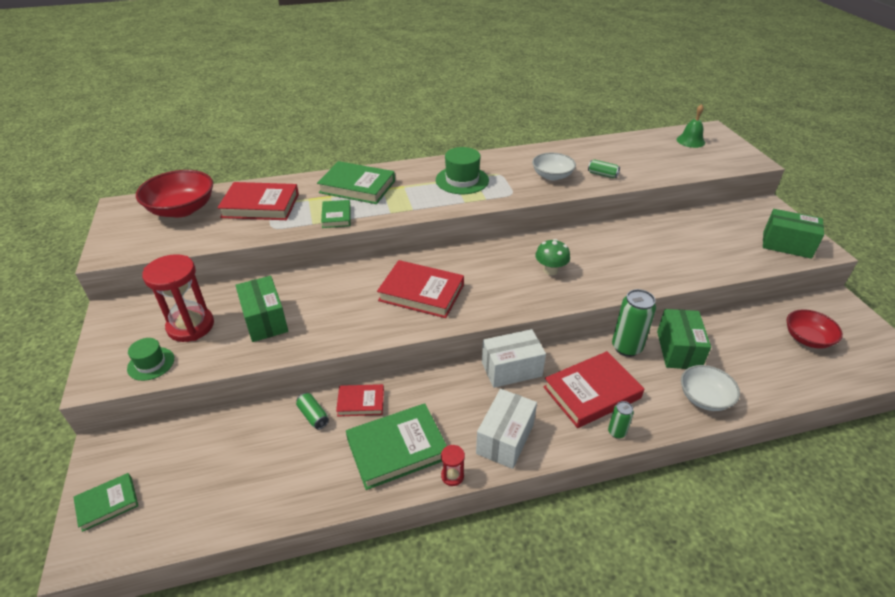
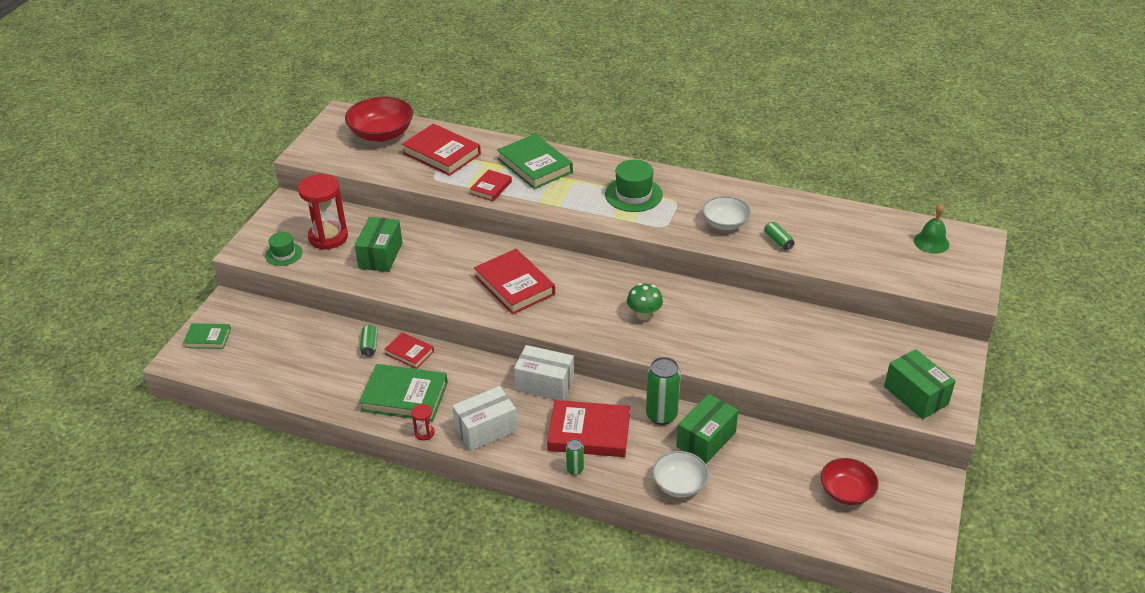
camera: 35 degrees right, 0 degrees up
green book [321,200,351,228] -> red book [470,170,512,201]

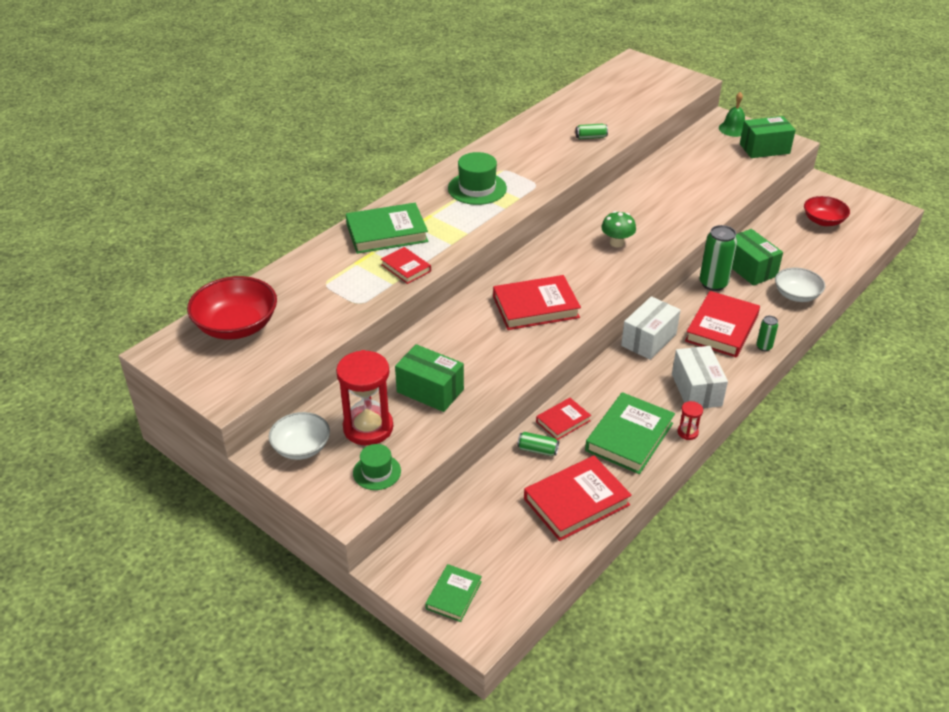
camera: 70 degrees left, 0 degrees up
red book [402,124,481,176] -> red book moved to [524,456,632,541]
white bowl [702,196,751,230] -> white bowl moved to [269,412,330,460]
green bell [914,204,949,254] -> green bell moved to [719,92,745,137]

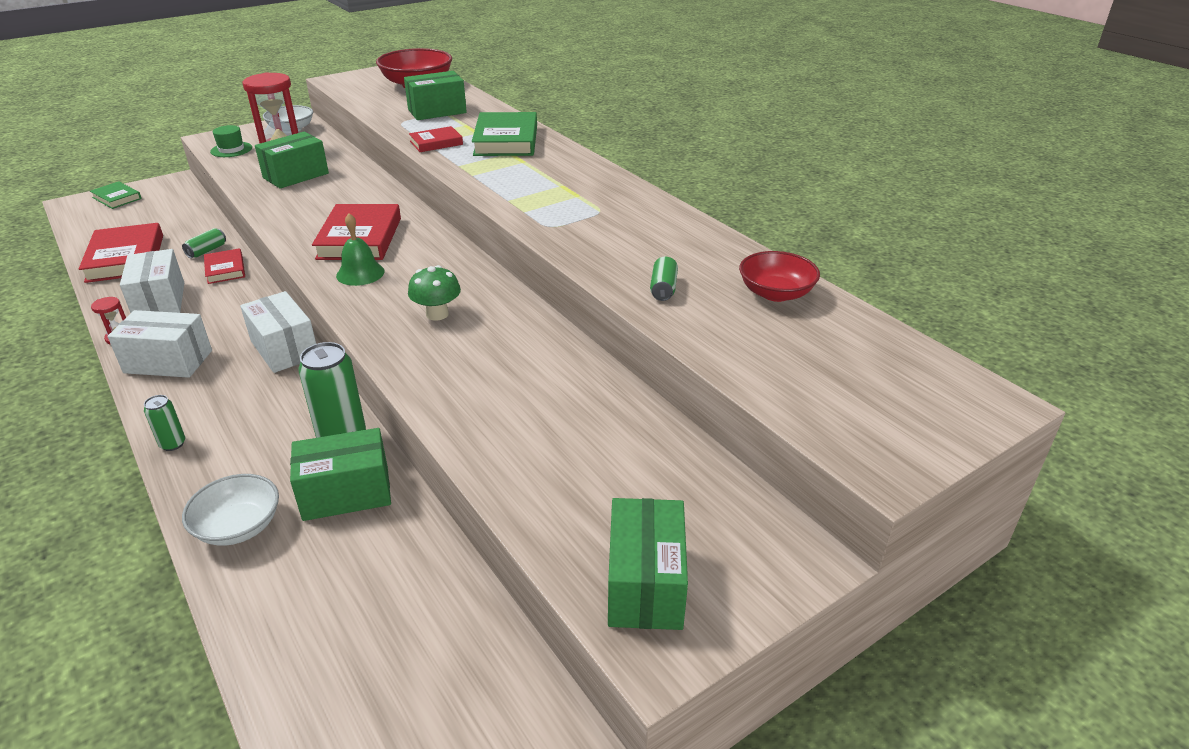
camera: 105 degrees right, 5 degrees down
green hat [448,152,507,205] -> none
green book [585,392,675,474] -> white box [120,249,184,313]
red book [685,291,760,358] -> none
green bell [719,92,745,137] -> green bell moved to [336,213,385,286]
red bowl [804,196,850,226] -> red bowl moved to [739,251,820,302]
none -> green box [404,71,467,120]

